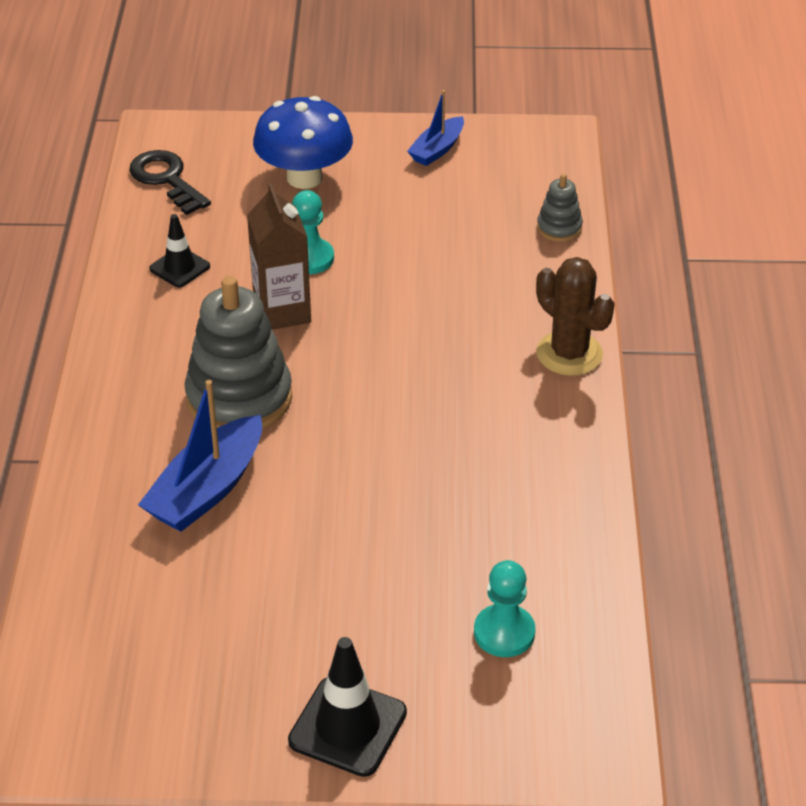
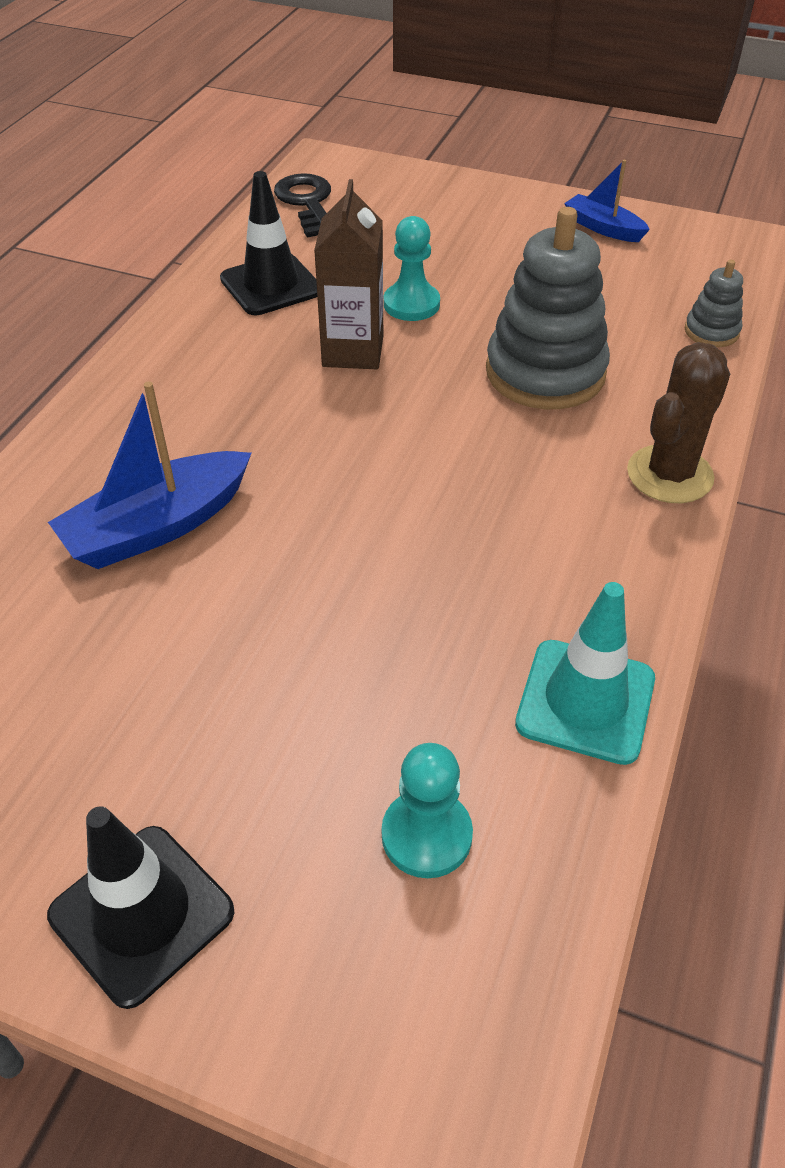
camera: 20 degrees right, 5 degrees up
black traffic cone [149,214,210,287] -> black traffic cone [220,171,317,315], size x1.59
grey stacking toy [185,276,292,430] -> grey stacking toy moved to [486,207,610,409]
blue mushroom [253,96,353,189] -> none
blue boat [407,90,464,166] -> blue boat turned 75 degrees clockwise [564,160,650,242]
brown cactus [536,257,615,376] -> brown cactus turned 60 degrees clockwise [627,342,730,503]
none -> turquoise traffic cone [515,582,655,765]

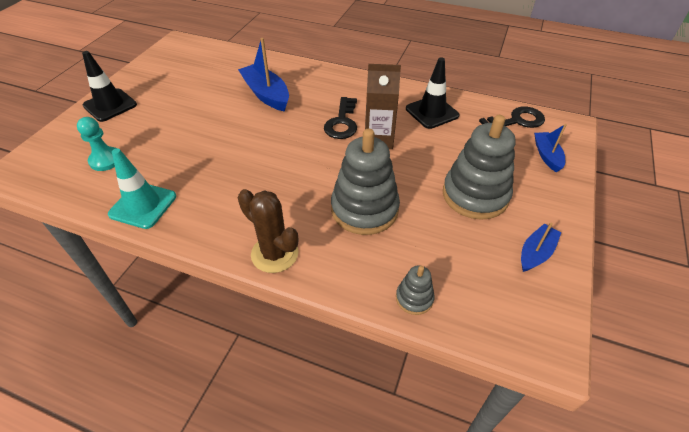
camera: 90 degrees right, 0 degrees up
turquoise pawn [384,216,440,321] -> none
none -> black key [324,97,357,139]
none -> grey stacking toy [443,115,516,220]
none -> blue boat [534,124,567,173]

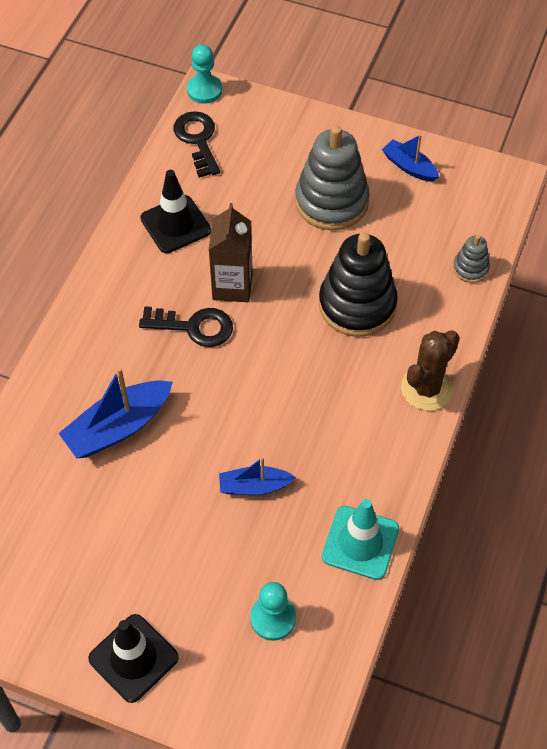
camera: 90 degrees left, 10 degrees up
grey stacking toy [331,129,400,235] -> black stacking toy [319,232,398,337]
blue boat [534,124,567,173] -> blue boat moved to [219,457,296,495]
none -> turquoise pawn [187,44,222,104]

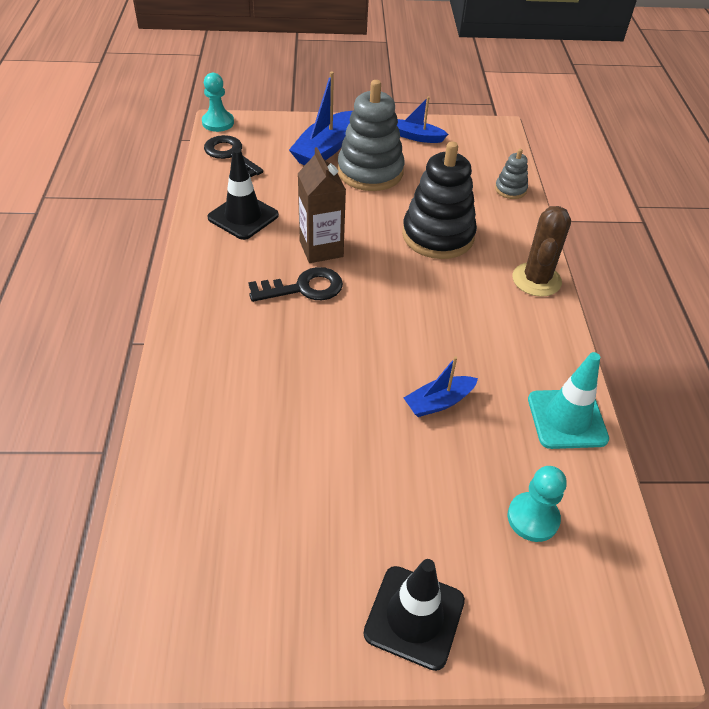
camera: 25 degrees left, 10 degrees down
blue boat [58,367,173,458] -> blue boat moved to [289,72,352,165]

